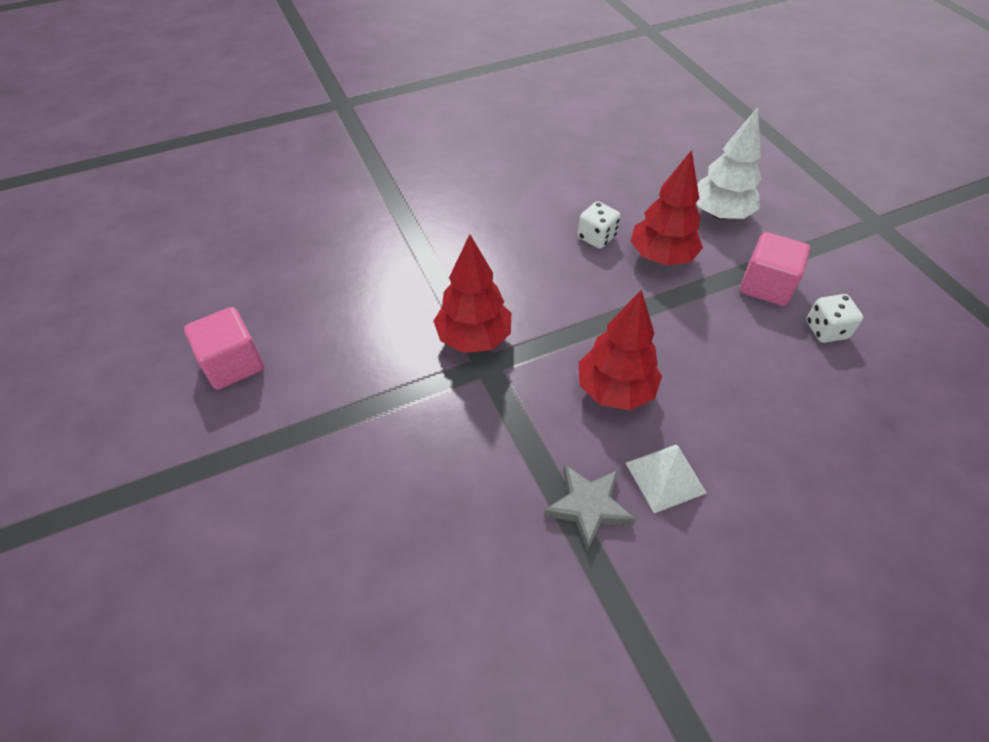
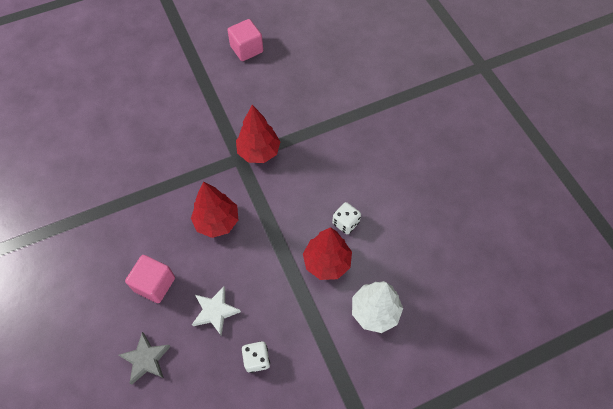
camera: 90 degrees right, 10 degrees up
grey star [544,464,636,552] -> grey star moved to [119,332,171,385]
white pyramid [626,445,707,513] -> none
pink cube [740,232,810,306] -> pink cube moved to [125,255,175,303]
none -> white star [192,287,241,336]

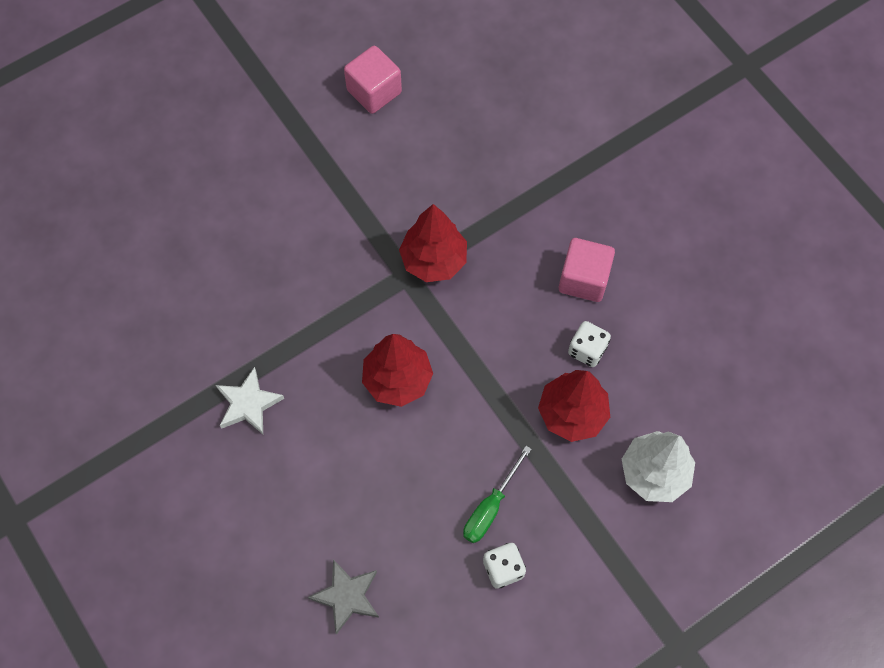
camera: 10 degrees left, 5 degrees up
pink cube [125,255,175,303] -> pink cube moved to [559,238,615,302]
white star [192,287,241,336] -> white star moved to [216,367,284,434]
none -> green screwdriver [463,446,531,543]

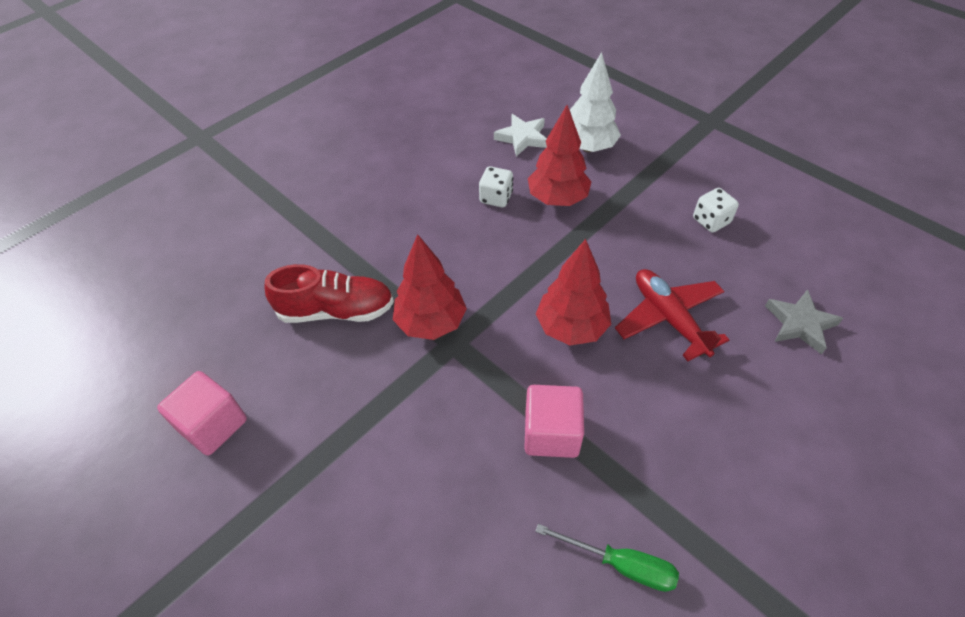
camera: 100 degrees left, 15 degrees down
white star [216,367,284,434] -> white star moved to [494,114,547,157]
green screwdriver [463,446,531,543] -> green screwdriver moved to [535,524,679,592]
pink cube [559,238,615,302] -> pink cube moved to [524,385,584,458]
none -> red shoe [265,264,394,323]
none -> red plane [615,269,729,361]

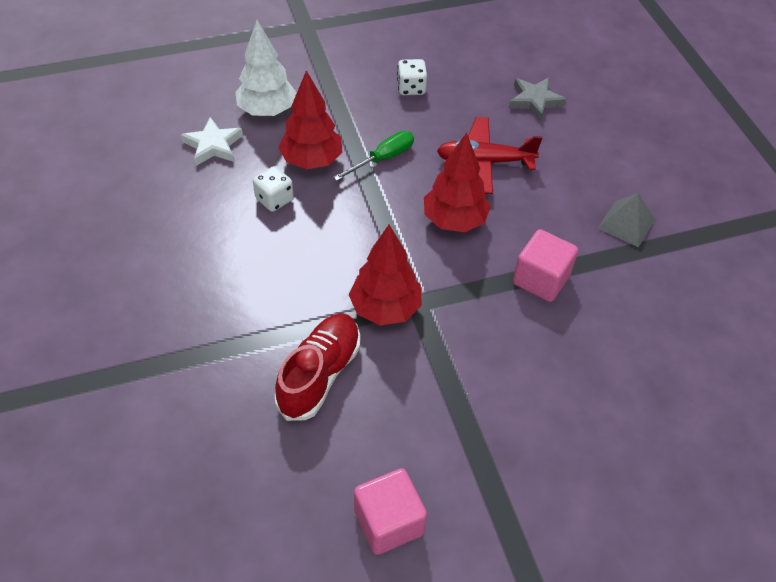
camera: 65 degrees left, 0 degrees up
green screwdriver [535,524,679,592] -> green screwdriver moved to [333,131,414,181]
none -> grey pyramid [598,193,655,247]

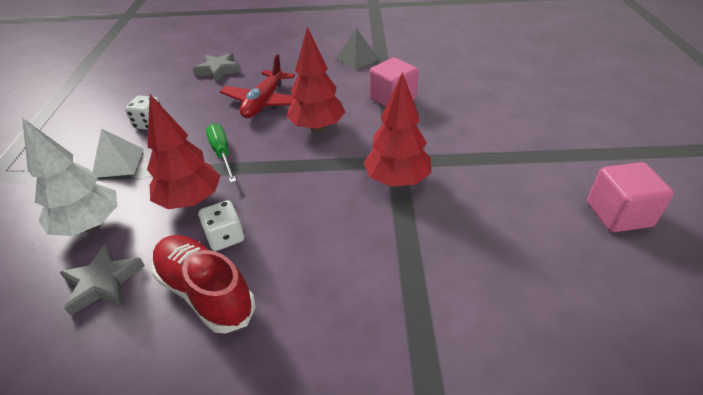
camera: 70 degrees left, 10 degrees down
white star [181,117,243,166] -> grey star [59,245,145,316]
red shoe [275,313,360,421] -> red shoe moved to [151,235,256,334]
none -> white pyramid [92,128,144,178]

